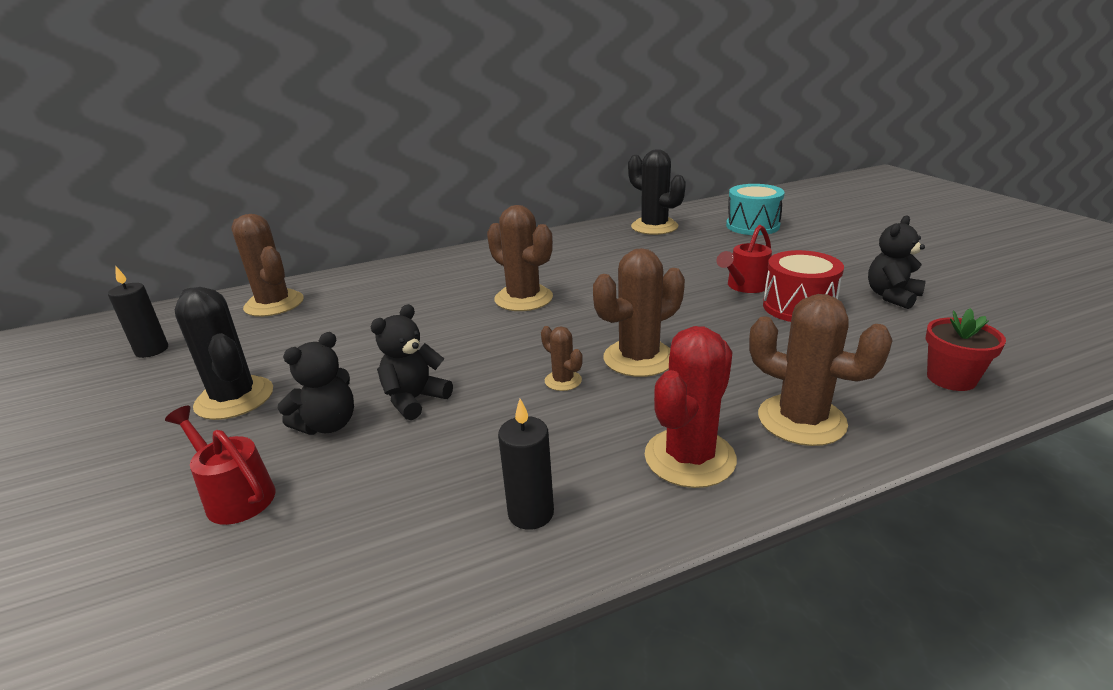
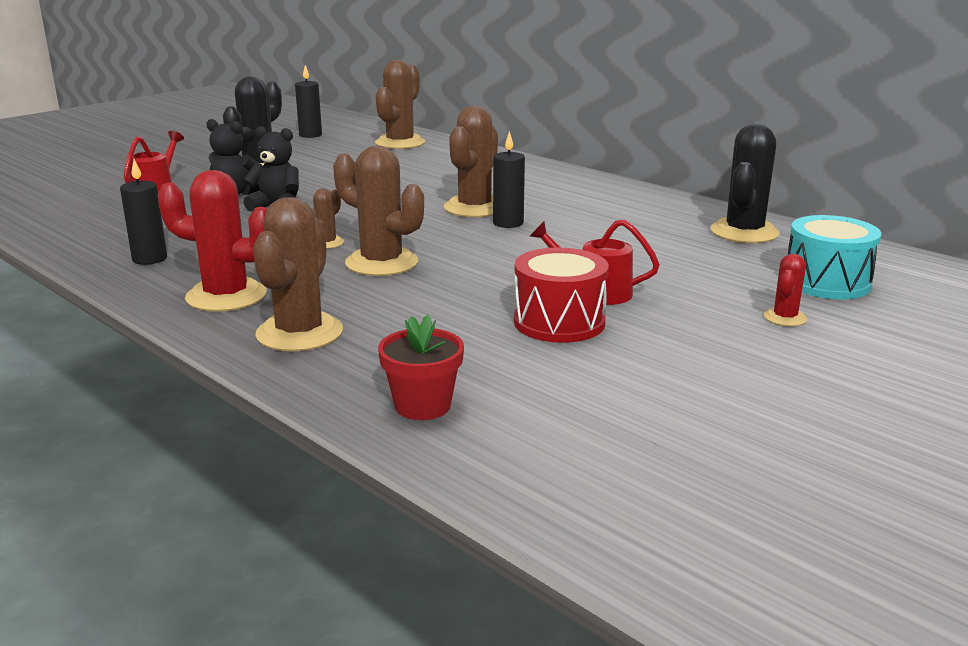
camera: 65 degrees right, 5 degrees down
black teddy bear [868,216,925,309] -> none
none -> black candle [493,131,525,228]
none -> red cactus [764,254,807,326]

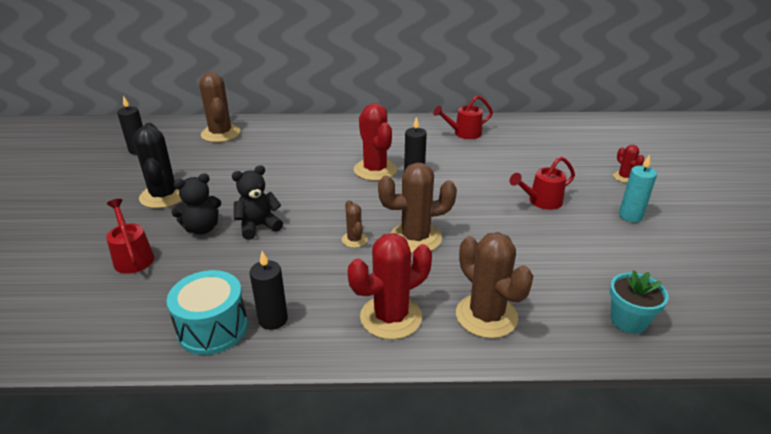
camera: 45 degrees left, 10 degrees up
red flower pot [378,315,464,420] -> turquoise flower pot [610,270,669,334]
brown cactus [444,106,498,217] -> red cactus [354,103,397,181]
red drum [514,248,609,343] -> none
black cactus [710,124,779,243] -> none
turquoise drum [788,215,881,299] -> turquoise drum moved to [167,270,248,355]
none -> red watering can [433,95,493,139]
none -> turquoise candle [619,154,657,222]

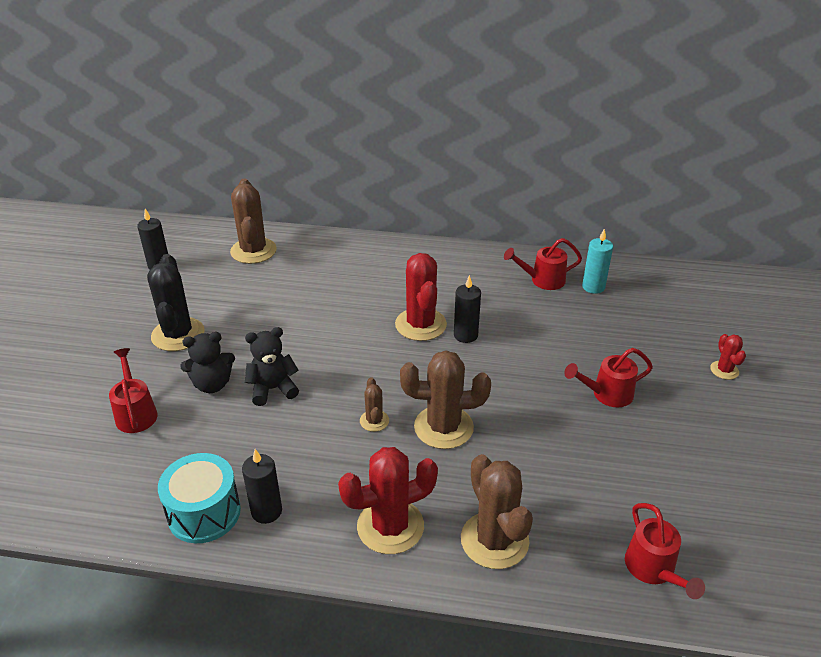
camera: 10 degrees right, 5 degrees up
turquoise flower pot [610,270,669,334] -> red watering can [625,503,705,599]
turquoise candle [619,154,657,222] -> turquoise candle moved to [582,229,613,294]

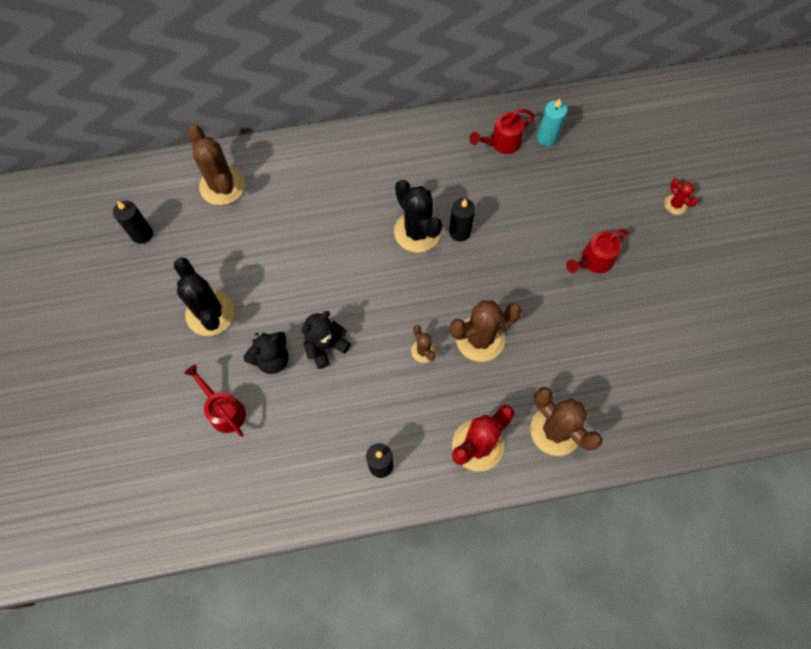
camera: 20 degrees left, 30 degrees up
turquoise drum [158,453,241,543] -> none
red cactus [395,253,447,341] -> black cactus [394,180,442,253]
red watering can [625,503,705,599] -> none

